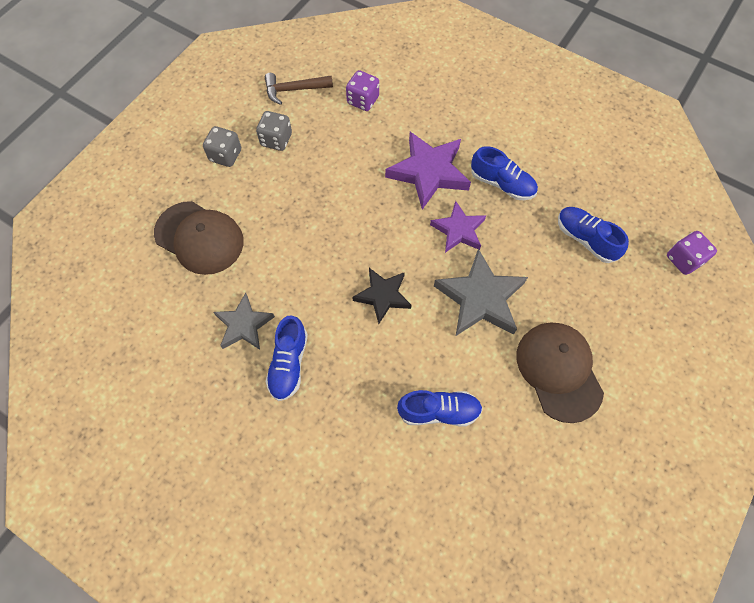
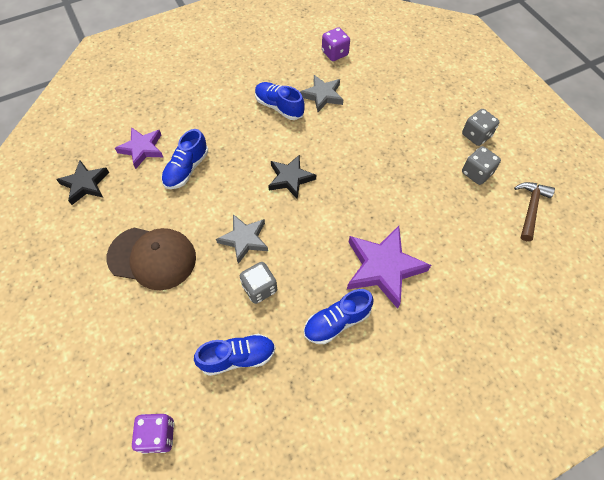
camera: 120 degrees right, 5 degrees down
brown cap [154,201,244,275] -> none
purple dice [346,70,379,111] -> purple dice moved to [322,27,350,61]
purple star [430,201,486,253] -> purple star moved to [115,127,163,169]
grey star [434,249,528,336] -> grey star [216,214,268,264], size x0.64
none -> black star [56,160,109,205]
none -> grey dice [240,262,277,304]

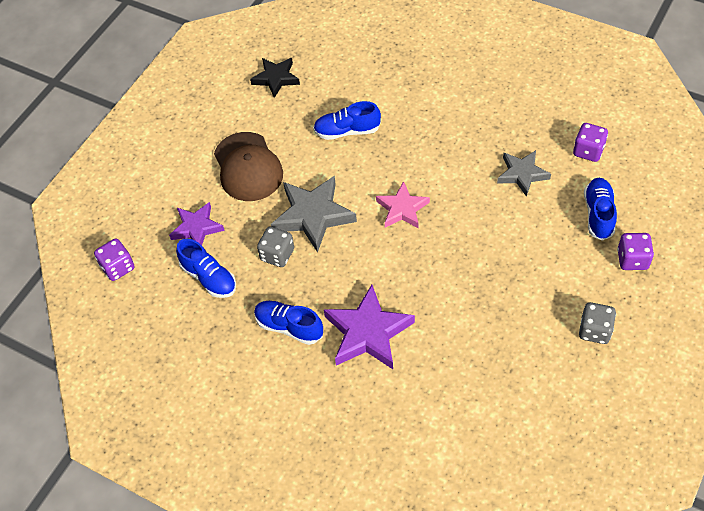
camera: 60 degrees right, 5 degrees down
purple star [115,127,163,169] -> purple star moved to [169,202,225,245]
grey star [216,214,268,264] -> grey star [271,176,357,253], size x1.57
blue shoe [255,82,305,120] -> blue shoe moved to [584,178,617,241]
black star [268,154,316,199] -> pink star [376,181,430,229]
grey dice [462,146,501,185] -> none
brown hammer [514,182,555,241] -> none
none -> purple dice [617,233,654,270]

